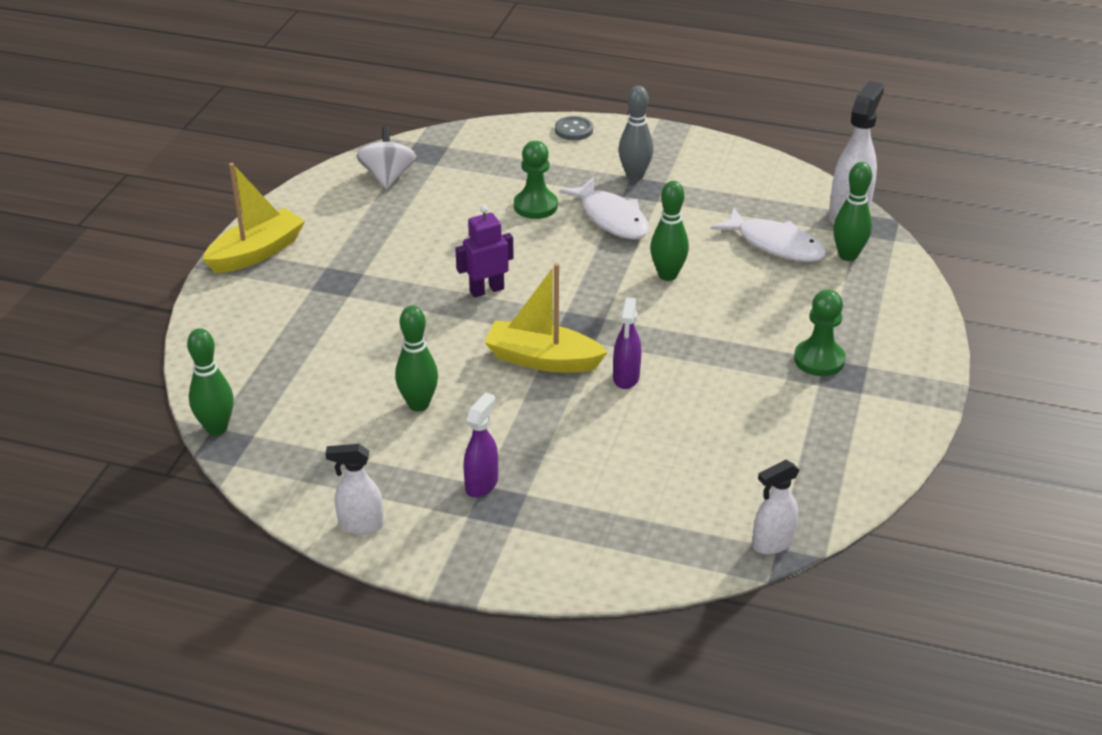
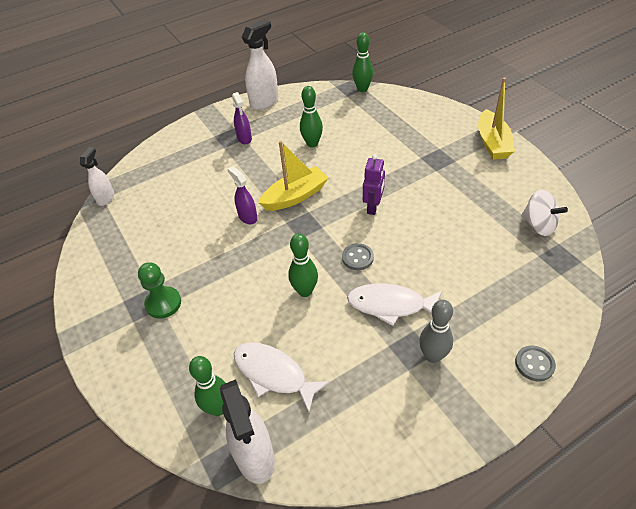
camera: 135 degrees right, 10 degrees up
white spray bottle [325,444,384,535] -> white spray bottle [242,19,278,110], size x1.66
green pawn [514,141,558,219] -> none
white fish [711,207,827,262] -> white fish turned 45 degrees clockwise [234,342,330,413]
none -> grey button [342,243,374,270]

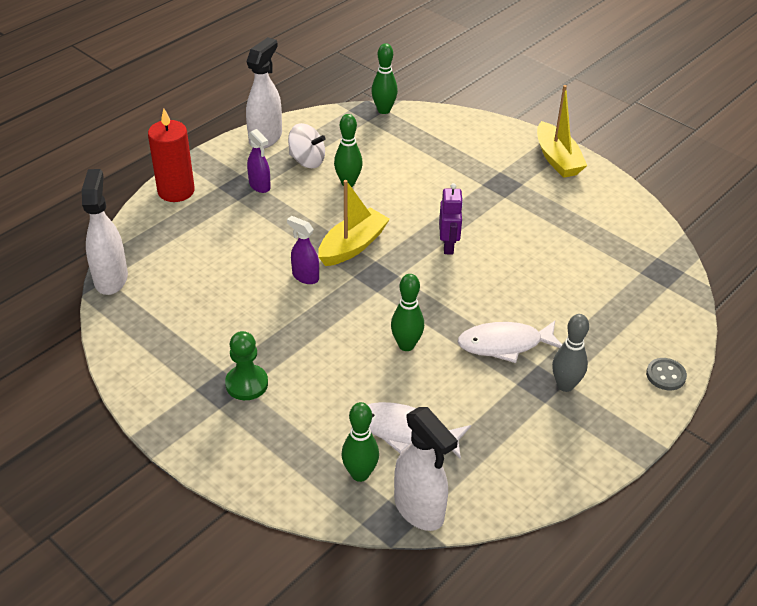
camera: 20 degrees left, 5 degrees down
white spray bottle [80,147,114,206] -> white spray bottle [82,169,128,295], size x1.66
grey button [342,243,374,270] -> none
white spinning top [521,190,568,236] -> white spinning top moved to [288,123,326,168]
none -> red candle [148,109,195,202]

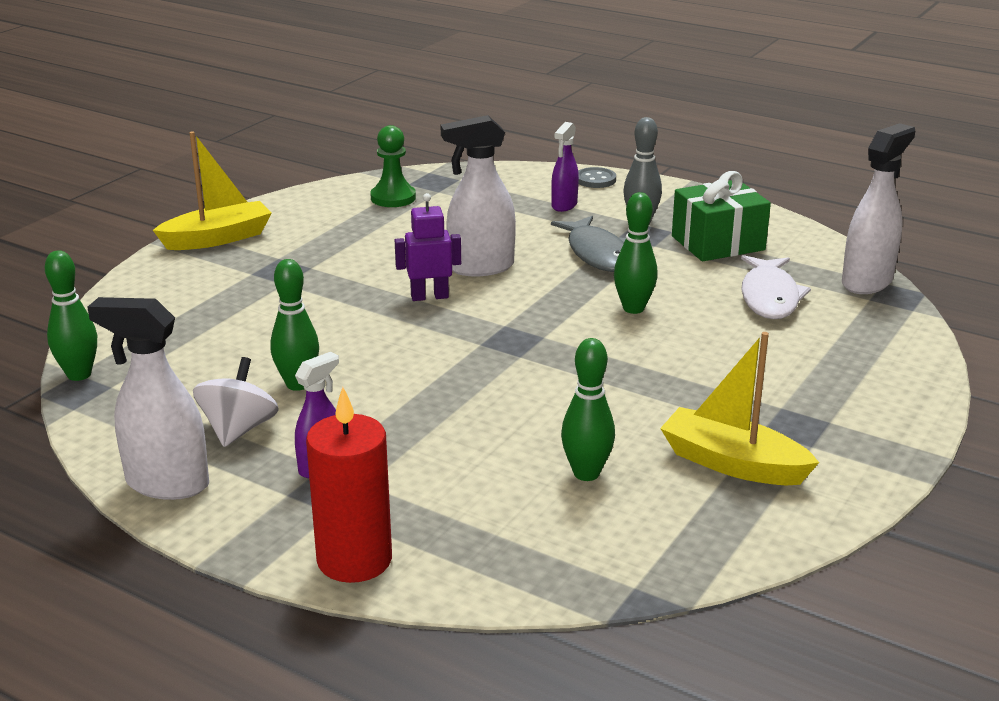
camera: 100 degrees left, 15 degrees down
white spray bottle [82,169,128,295] -> white spray bottle moved to [441,115,516,276]
green pawn [225,331,268,400] -> green pawn moved to [370,125,416,207]
purple spray bottle [287,216,319,284] -> purple spray bottle moved to [551,122,579,212]
yellow boat [318,180,390,266] -> yellow boat moved to [660,332,819,485]
green bowling pin [341,402,379,482] -> green bowling pin moved to [561,338,615,481]
white fish [457,321,562,363] -> grey fish [551,216,626,272]
none -> green gift [672,171,771,261]

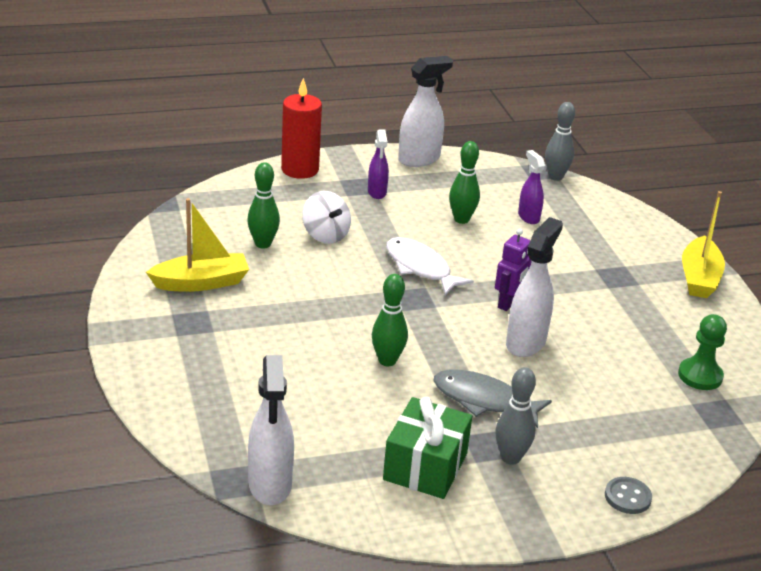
camera: 130 degrees right, 5 degrees up
green bowling pin [45,250,97,381] -> grey bowling pin [545,102,575,181]
white spinning top [193,357,279,447] -> white spinning top moved to [302,191,351,244]
purple spray bottle [551,122,579,212] -> purple spray bottle moved to [518,150,545,224]
white fish [741,255,811,319] -> white fish moved to [386,237,474,296]

